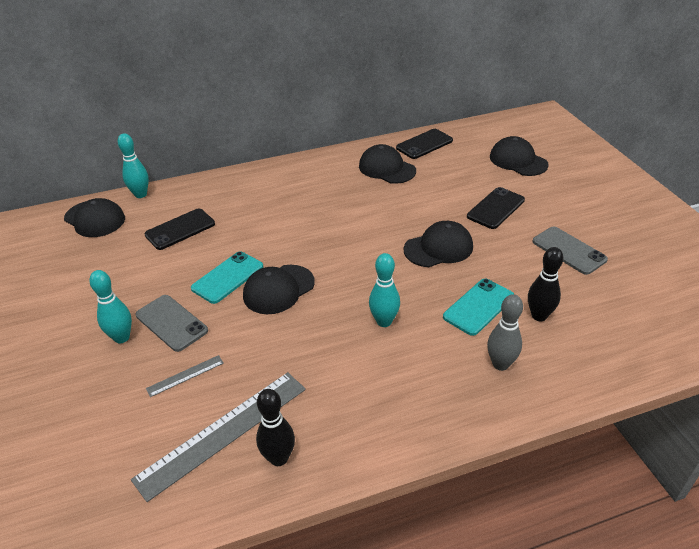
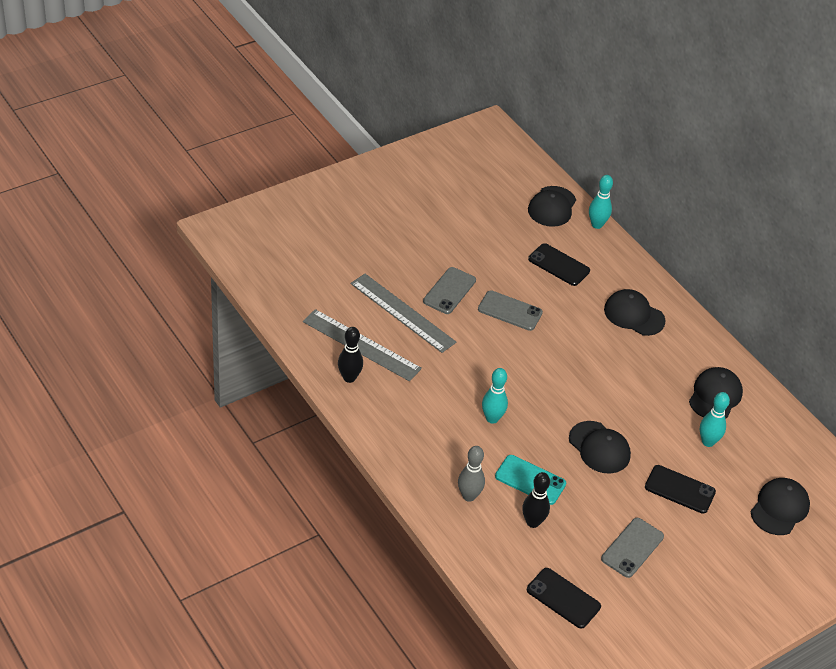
camera: 70 degrees right, 5 degrees up
turquoise bowling pin [89,270,132,343] -> turquoise bowling pin moved to [700,392,730,447]
grey ruler [146,355,224,397] -> grey ruler [351,274,456,353], size x2.23
turquoise phone [191,251,263,304] -> grey phone [478,290,543,331]
black cap [243,265,315,314] -> black cap moved to [604,289,666,336]
black phone [396,129,453,159] -> black phone moved to [527,568,601,629]

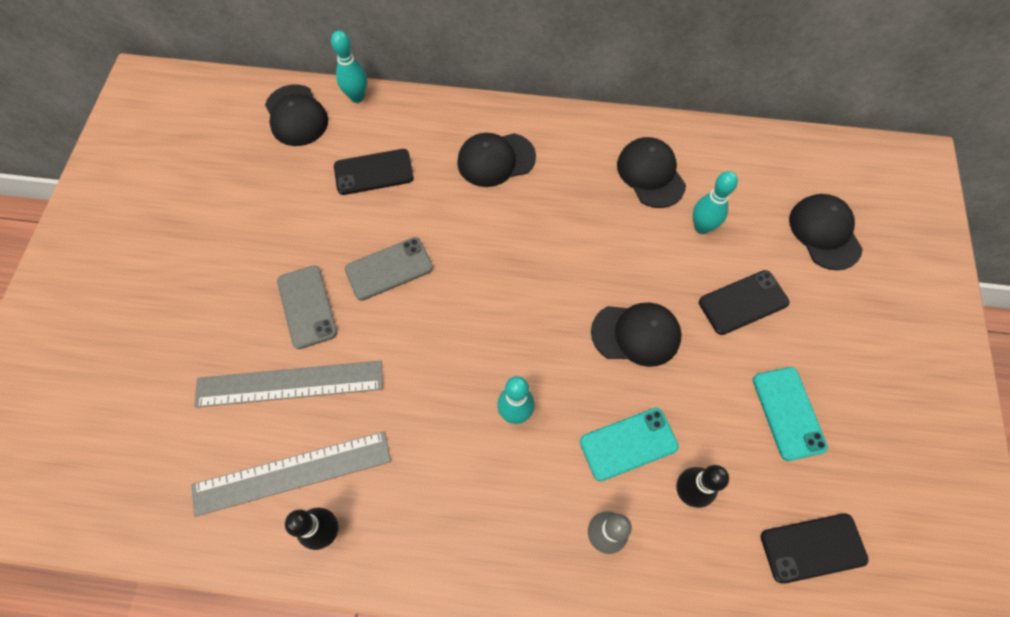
camera: 45 degrees left, 20 degrees up
grey phone [601,518,664,578] -> turquoise phone [753,367,828,461]

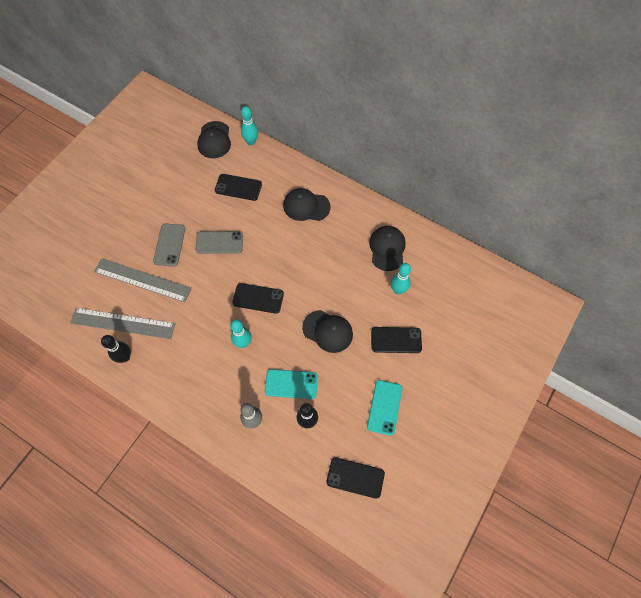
camera: 25 degrees right, 0 degrees up
black cap [789,194,863,270] -> none
none -> black phone [232,283,284,314]

